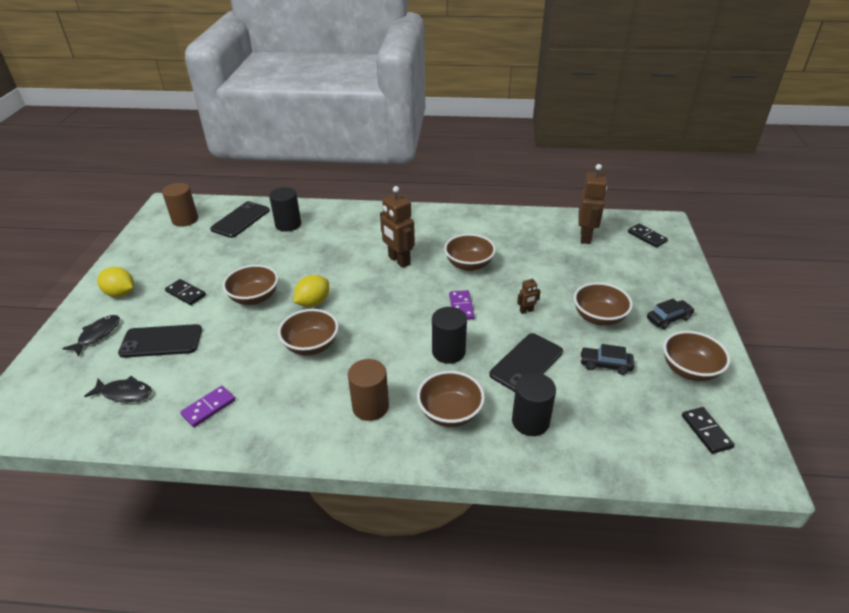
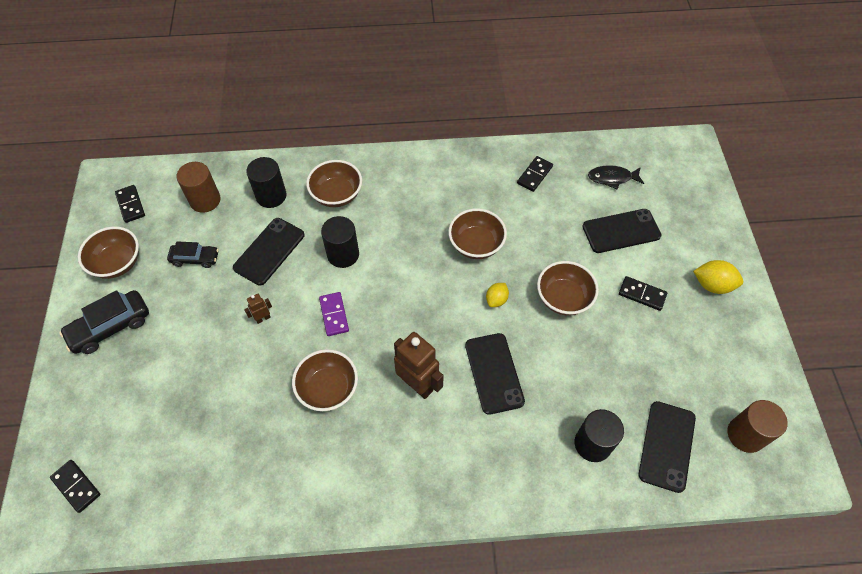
camera: 170 degrees right, 20 degrees up
black fish [62,315,120,356] -> none
purple domino [180,386,235,427] -> black domino [517,156,553,192]
yellow lemon [294,275,329,307] -> yellow lemon [486,283,509,307], size x0.65
brown cylinder [348,359,389,421] -> brown cylinder moved to [176,162,220,213]
brown bowl [574,282,633,326] -> none
brown robot [578,164,607,244] -> none
black car [647,299,695,329] -> black car [59,290,149,354], size x1.58
none -> black phone [465,333,525,415]

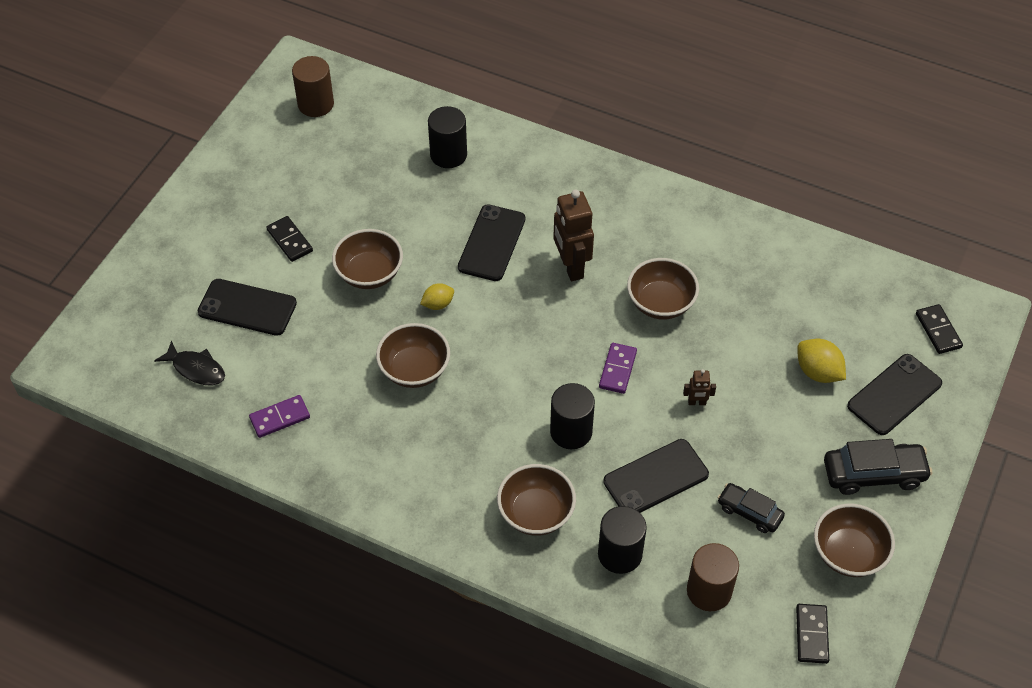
camera: 150 degrees left, 5 degrees down
black domino [517,156,553,192] -> purple domino [249,395,310,438]
black phone [639,401,696,493] -> black phone moved to [847,354,942,435]
yellow lemon [693,260,743,294] -> yellow lemon moved to [797,339,846,383]

